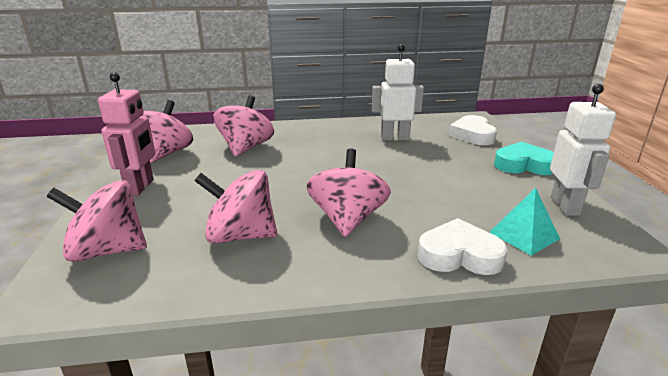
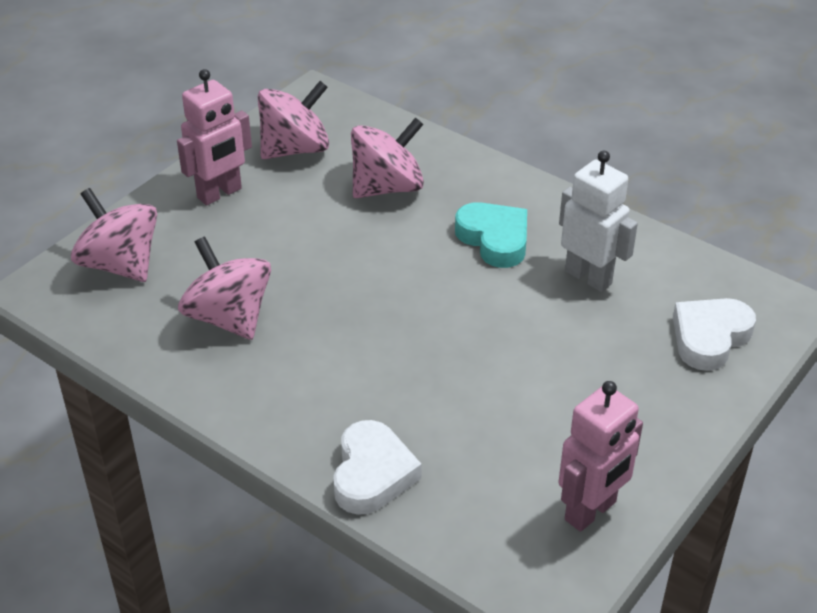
camera: 45 degrees right, 15 degrees up
pink spinning top [307,149,391,237] -> none
white heart [418,218,507,275] -> white heart turned 45 degrees clockwise [333,420,422,515]
turquoise pyramid [489,188,560,256] -> none
turquoise heart [494,142,554,175] -> turquoise heart moved to [455,202,527,268]
white robot [550,84,616,216] -> pink robot [559,381,643,532]

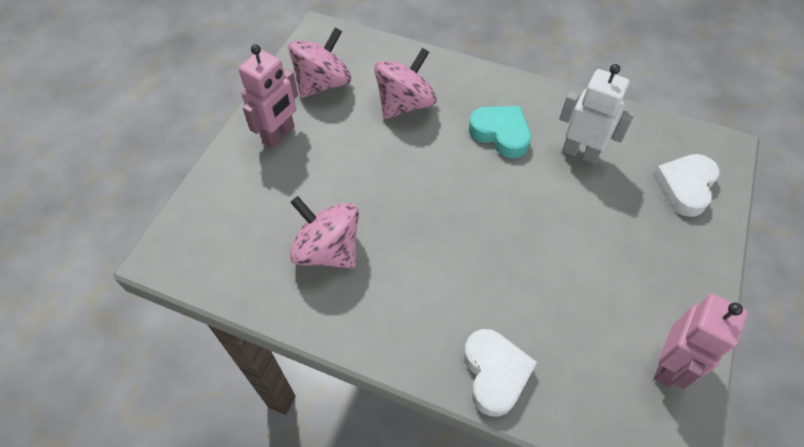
camera: 15 degrees left, 15 degrees up
pink spinning top [71,188,157,282] -> none

